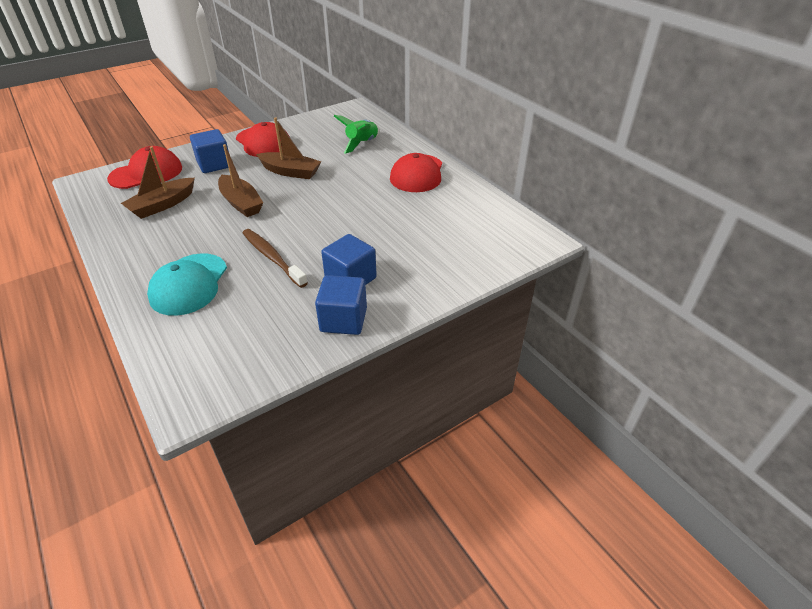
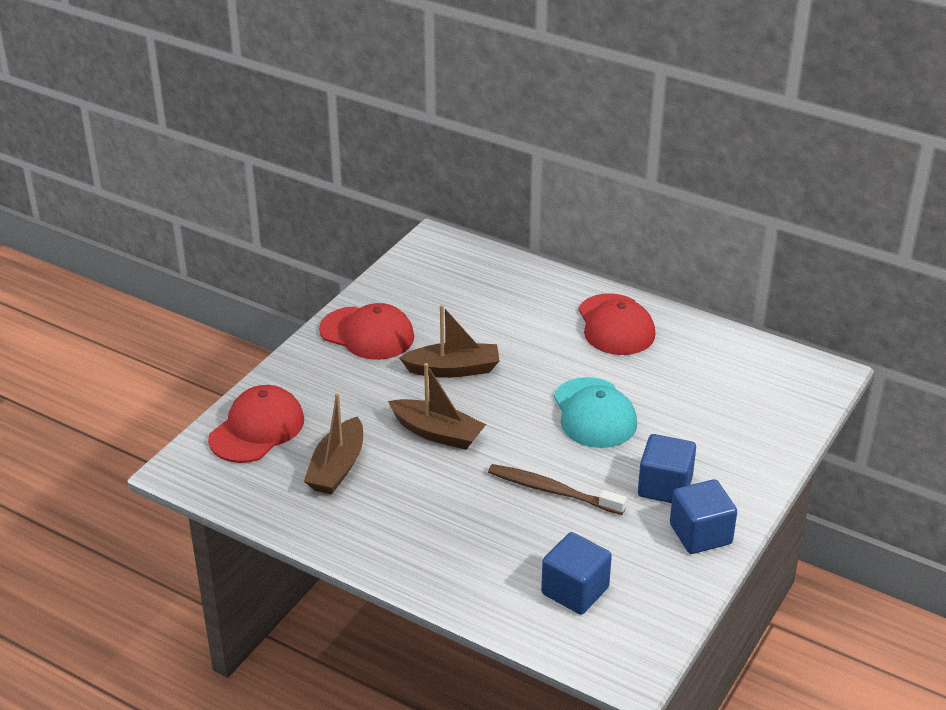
camera: 25 degrees left, 5 degrees down
turquoise cap [147,253,227,316] -> turquoise cap moved to [554,377,637,448]
blue cube [190,129,229,173] -> blue cube moved to [541,532,612,615]
green rocket [334,115,380,154] -> none

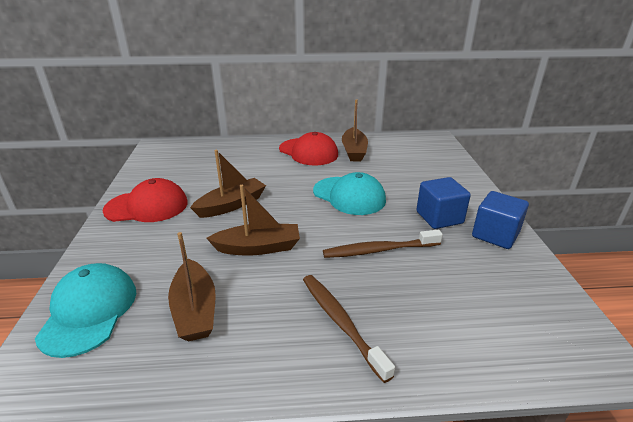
camera: 35 degrees left, 5 degrees down
red cap [208,385,304,463] -> turquoise cap [35,263,136,358]
blue cube [541,532,612,615] -> none
none -> brown toothbrush [303,275,395,383]
none -> brown boat [342,99,368,161]

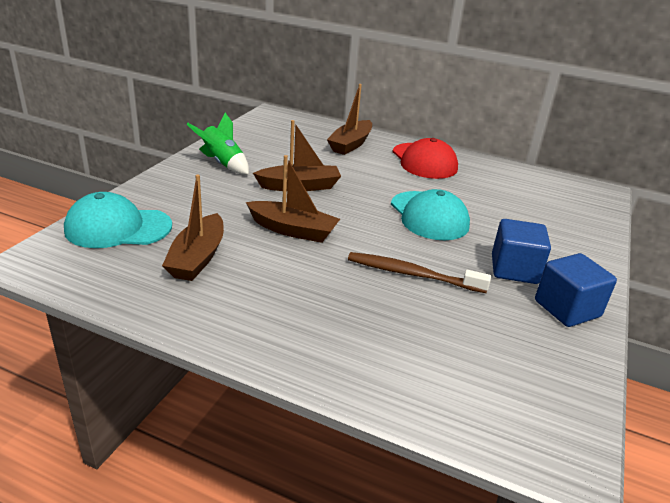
camera: 25 degrees right, 0 degrees up
turquoise cap [35,263,136,358] -> turquoise cap turned 120 degrees counterclockwise [64,192,172,248]
red cap [103,178,188,222] -> green rocket [187,113,249,174]
brown toothbrush [303,275,395,383] -> none
brown boat [342,99,368,161] -> brown boat moved to [327,84,372,155]

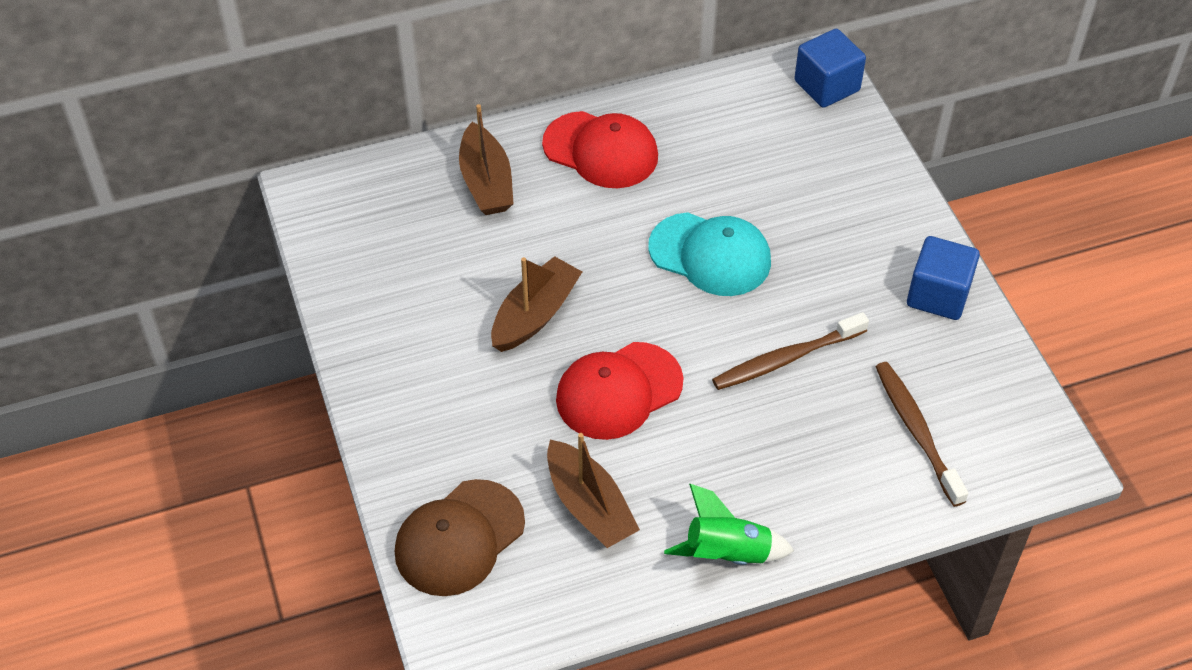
camera: 40 degrees left, 20 degrees up
turquoise cap [64,192,172,248] -> brown cap [395,479,525,596]
green rocket [187,113,249,174] -> green rocket moved to [664,484,794,565]
brown boat [246,155,340,243] -> red cap [556,342,683,440]
blue cube [492,219,551,284] -> blue cube moved to [794,29,866,108]
none -> brown toothbrush [876,362,968,507]

